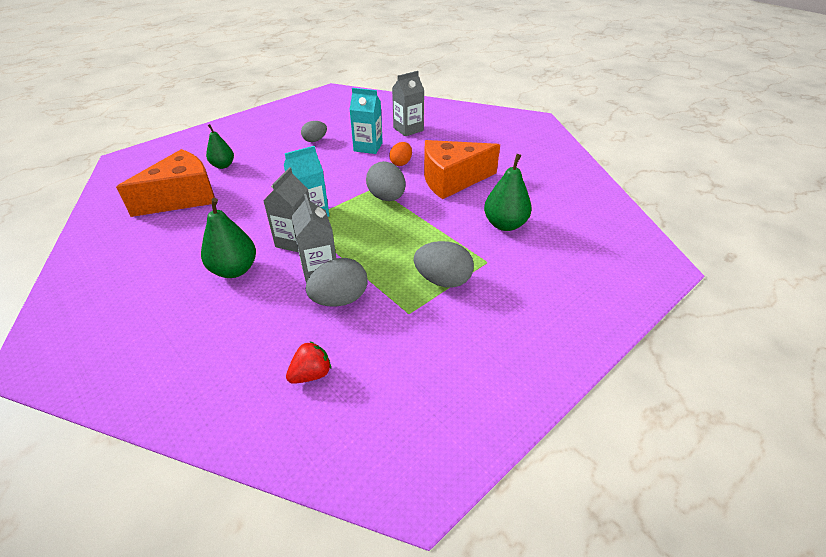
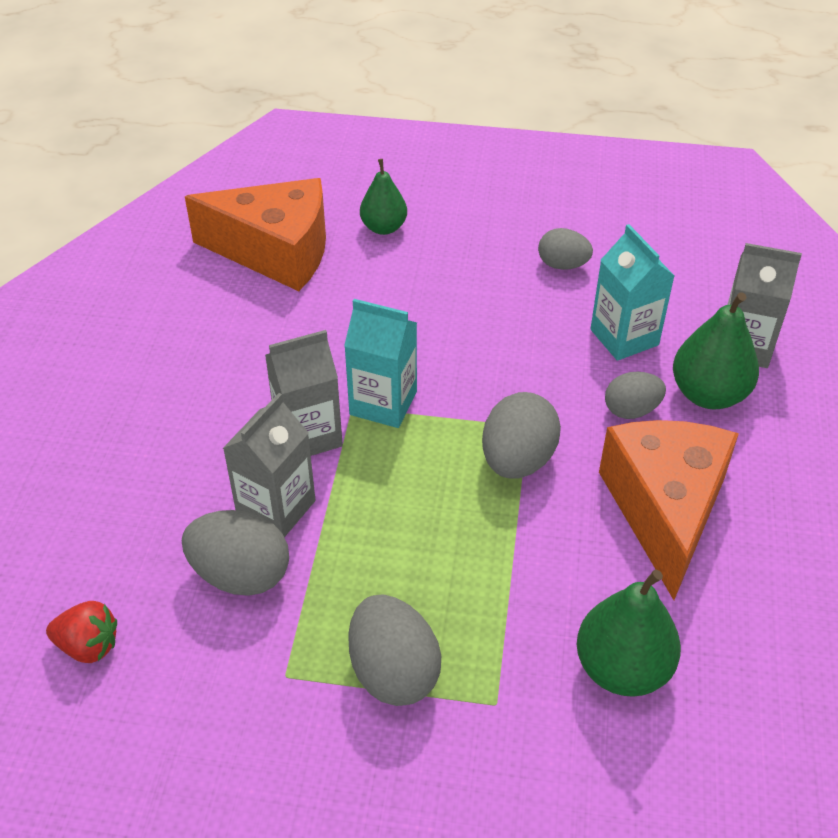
camera: 50 degrees right, 5 degrees up
green pear [201,198,256,278] -> green pear moved to [673,292,759,409]
orange egg [389,142,412,166] -> grey egg [605,372,666,419]
orange cheese [424,140,500,199] -> orange cheese turned 60 degrees clockwise [599,420,739,600]

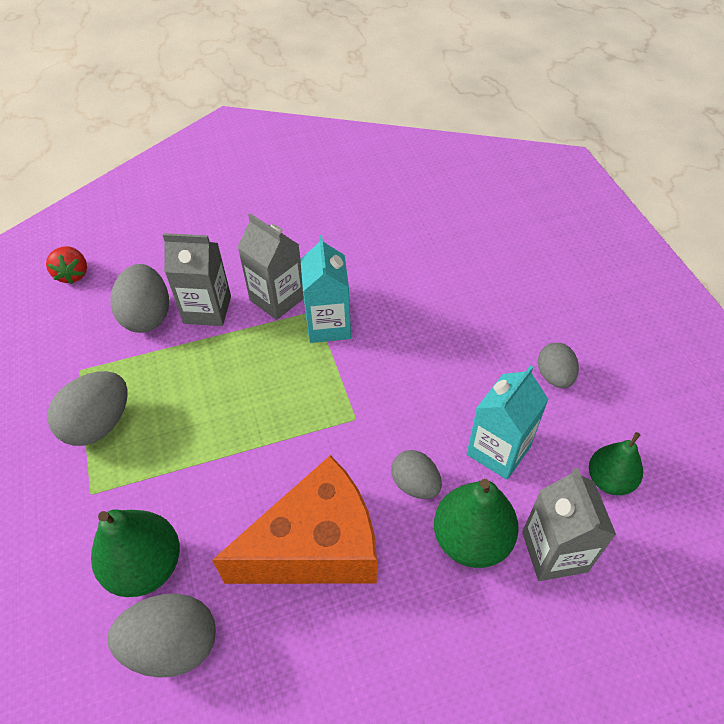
camera: 65 degrees right, 5 degrees up
orange cheese [185,178,326,291] -> none
green pear [360,159,407,235] -> green pear moved to [589,432,643,495]
grey egg [482,392,561,479] -> grey egg moved to [108,593,216,678]

